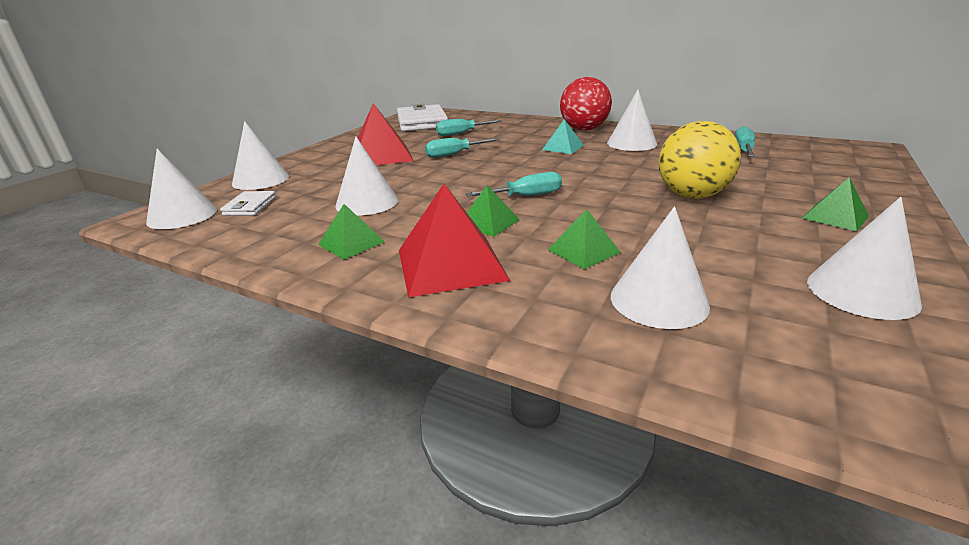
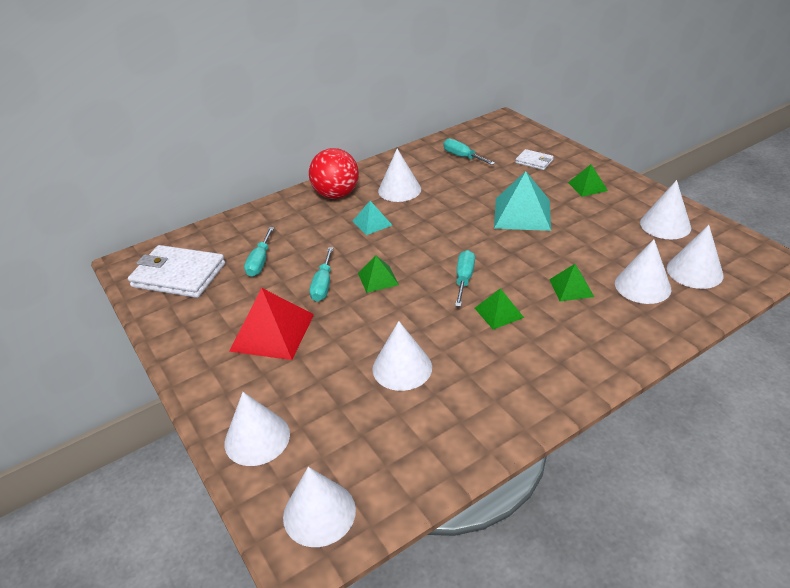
camera: 60 degrees left, 10 degrees up
white wallet [220,191,276,215] -> white wallet moved to [515,149,554,170]
green pyramid [318,204,385,259] -> green pyramid moved to [358,256,399,293]
red pyramid [399,184,510,297] -> none
yellow ball [658,121,741,199] -> turquoise pyramid [494,171,551,231]
none -> white cone [667,225,724,289]

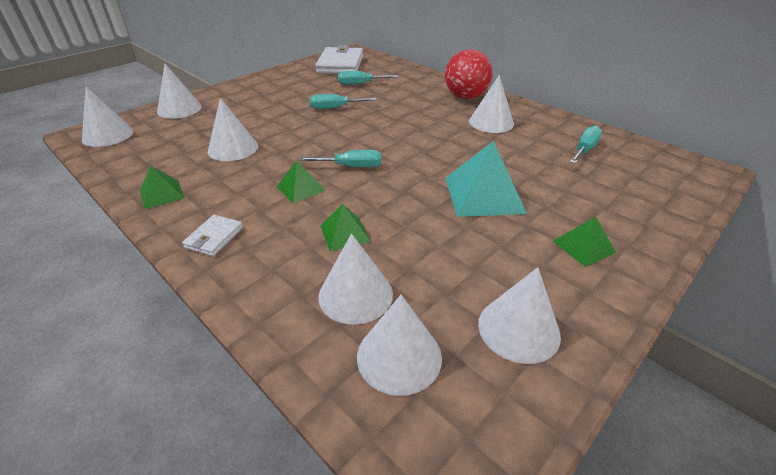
camera: 75 degrees right, 0 degrees up
red pyramid [229,288,314,360] -> none
turquoise pyramid [353,201,392,235] -> none
green pyramid [358,256,399,293] -> green pyramid moved to [140,166,184,209]
white wallet [515,149,554,170] -> white wallet moved to [182,215,243,256]

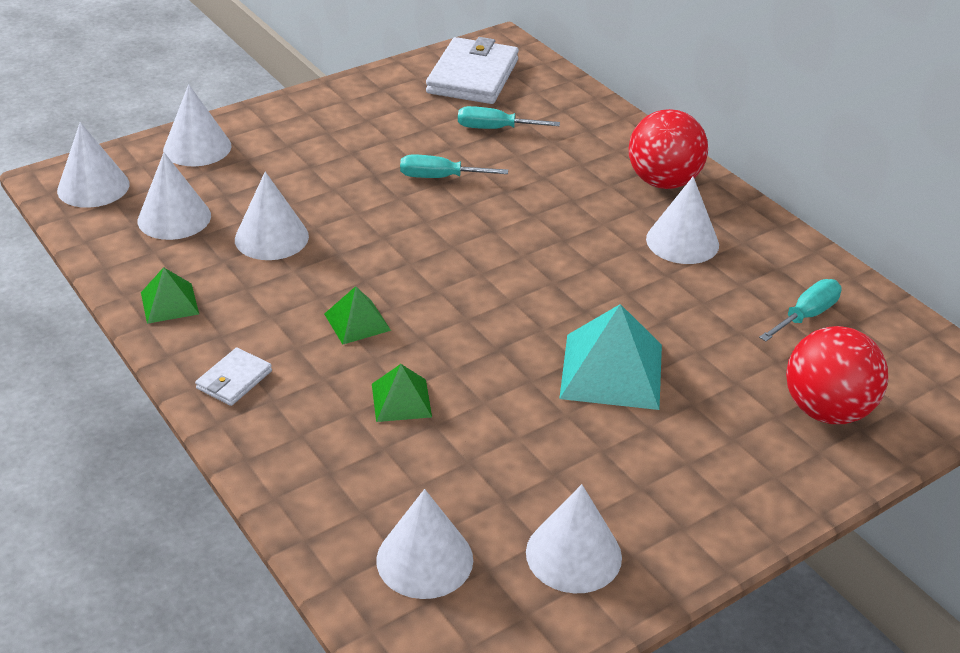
camera: 10 degrees right, 0 degrees up
turquoise screwdriver [299,150,381,167] -> none
white cone [318,234,393,325] -> white cone moved to [138,153,211,240]
green pyramid [553,217,616,267] -> none
none -> red ball [786,326,888,424]

